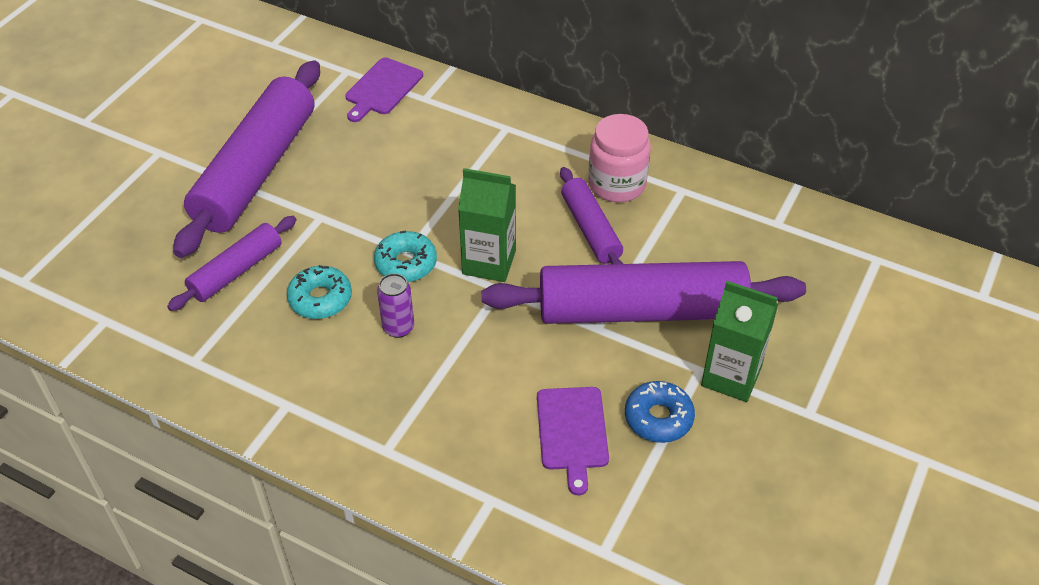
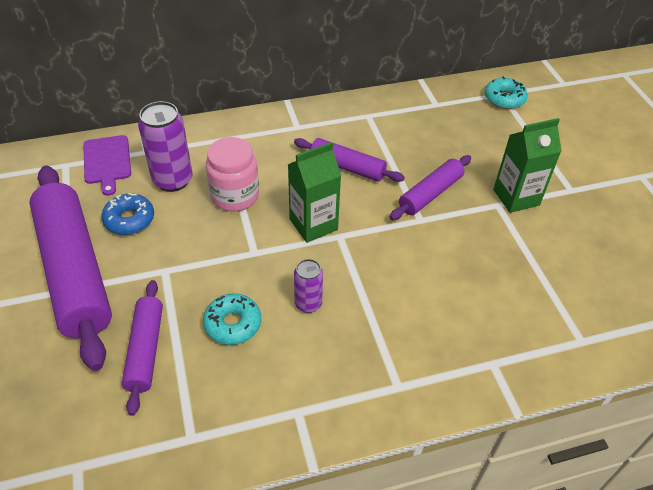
camera: 45 degrees left, 0 degrees up
turquoise donut [374,230,437,282] -> turquoise donut moved to [485,77,528,109]
purple rolling pin [482,261,806,324] -> purple rolling pin [390,155,471,220], size x0.52
purple cutting board [537,387,609,496] -> none
pink jar [588,114,651,202] -> pink jar moved to [206,137,259,212]
blue donut [625,381,695,443] -> blue donut moved to [101,193,154,235]
none -> purple can [138,101,193,192]

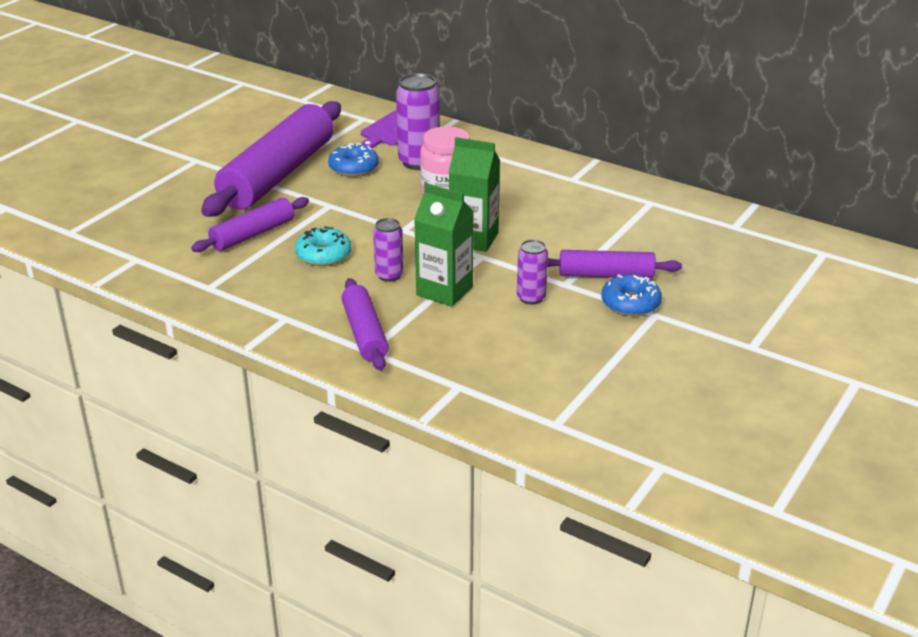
camera: 50 degrees right, 15 degrees down
purple rolling pin [294,138,405,182] -> purple rolling pin moved to [341,278,389,371]
turquoise donut [485,77,528,109] -> none
green carton [493,118,562,213] -> green carton moved to [414,183,474,307]
none -> purple can [517,239,548,305]
none -> blue donut [602,274,662,316]

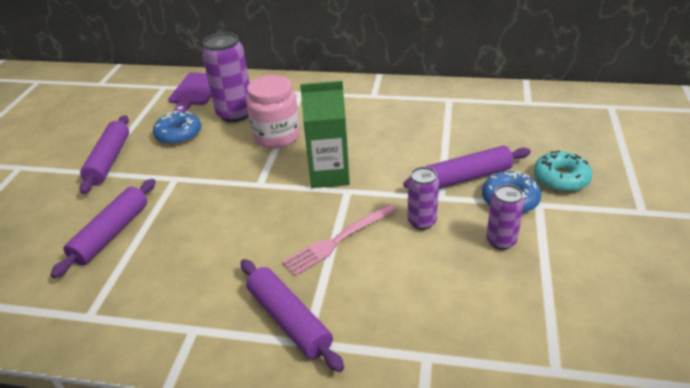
camera: 20 degrees left, 5 degrees up
purple rolling pin [201,101,341,217] -> purple rolling pin [80,115,129,194], size x0.52
turquoise donut [295,226,351,266] -> turquoise donut moved to [534,150,592,192]
purple can [373,218,404,282] -> purple can moved to [486,184,524,250]
green carton [414,183,474,307] -> pink fork [282,204,397,276]

